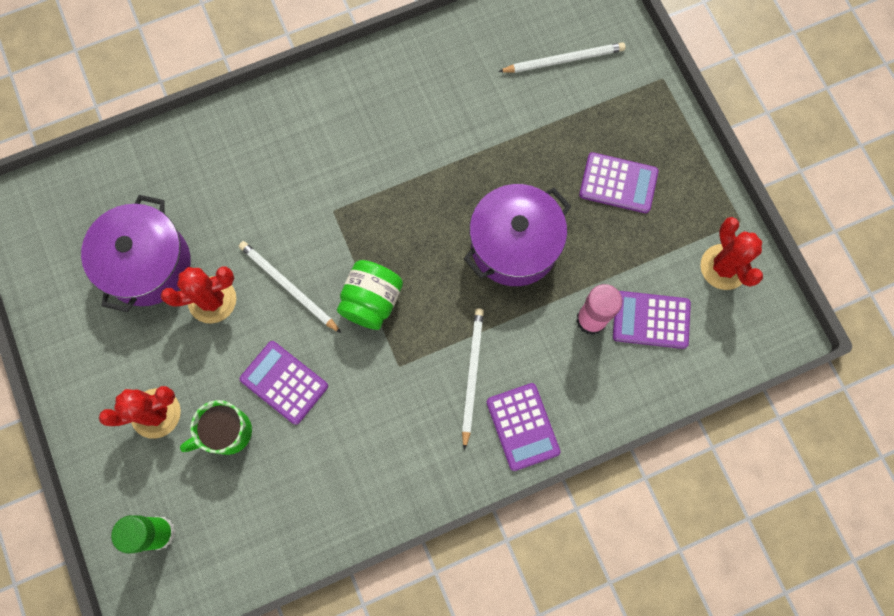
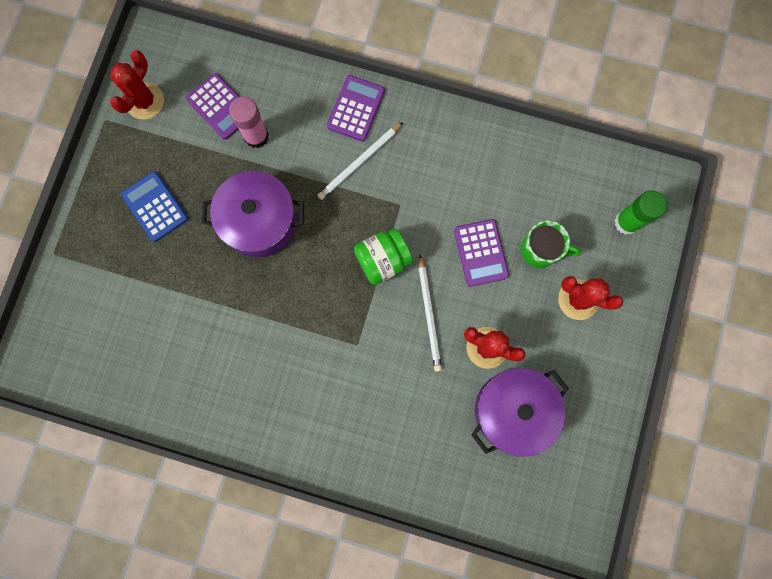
camera: 140 degrees left, 5 degrees up
white pencil [498,42,625,73] -> none
purple calculator [579,152,658,213] -> blue calculator [121,172,188,242]

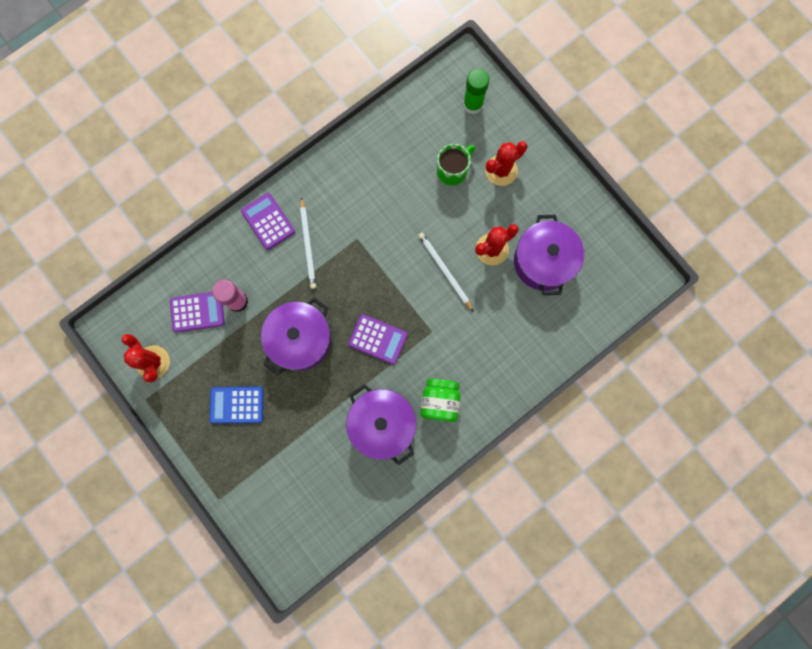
camera: 55 degrees left, 0 degrees up
green jar [354,228,413,285] -> green jar moved to [420,379,461,422]
white pencil [418,255,442,372] -> white pencil turned 150 degrees counterclockwise [418,233,474,312]
purple calculator [454,219,509,287] -> purple calculator moved to [348,314,408,365]
none -> purple pot [346,384,417,465]

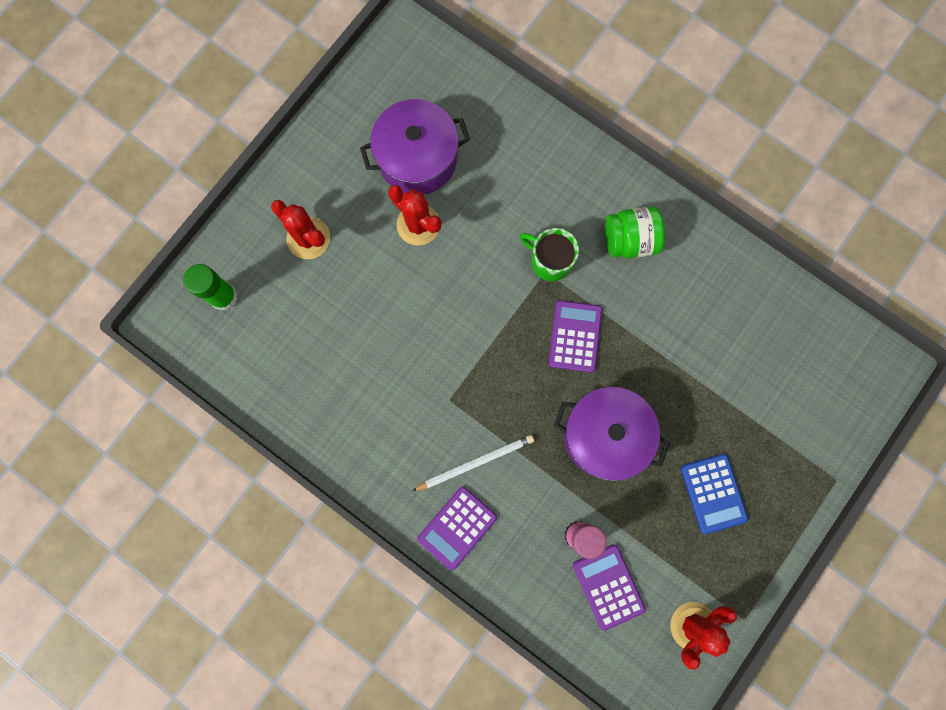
camera: 105 degrees left, 0 degrees up
purple pot [346,384,417,465] -> none
white pencil [418,233,474,312] -> none
green mug [437,144,475,185] -> green mug moved to [520,228,579,281]

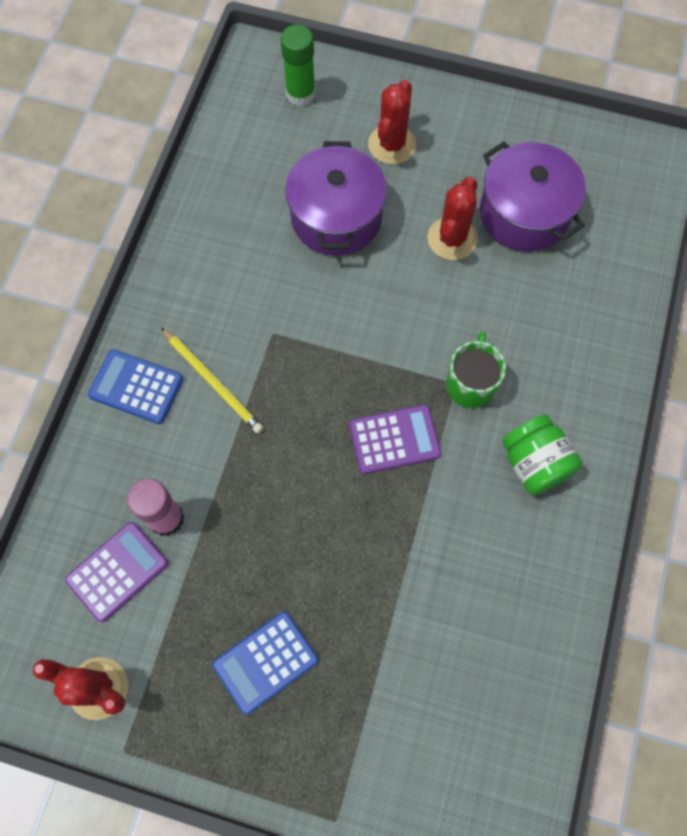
camera: 70 degrees right, 10 degrees down
white pencil [412,435,534,491] -> yellow pencil [161,327,264,434]
purple calculator [417,486,497,570] -> blue calculator [88,349,183,424]
purple pot [554,387,670,481] -> purple pot moved to [285,141,387,256]

